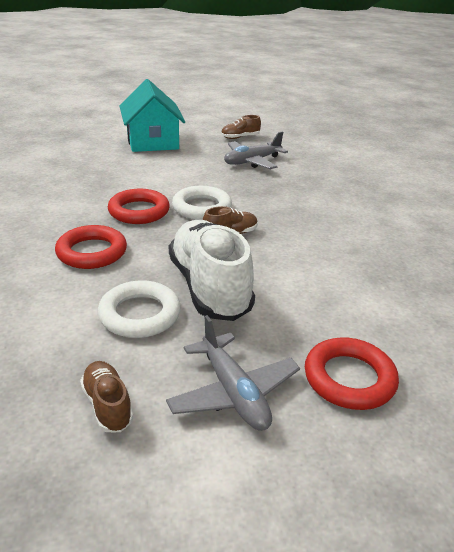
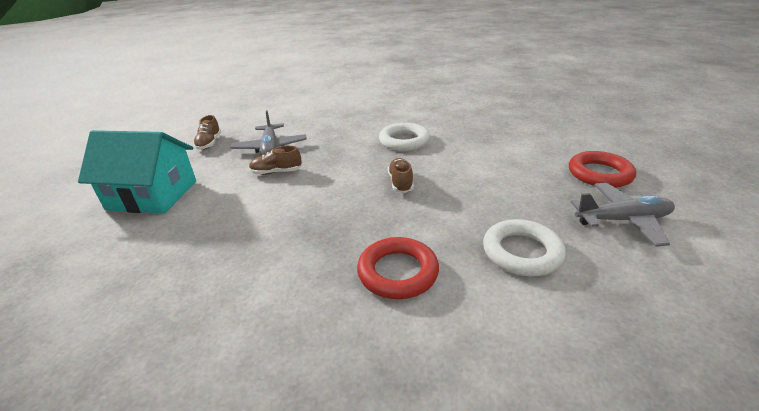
camera: 65 degrees left, 0 degrees up
brown shoe [80,361,134,432] -> brown shoe moved to [249,146,302,175]
red ring [108,189,170,224] -> none
white shoe [169,220,255,321] -> none
white ring [172,186,232,220] -> white ring moved to [379,123,430,151]

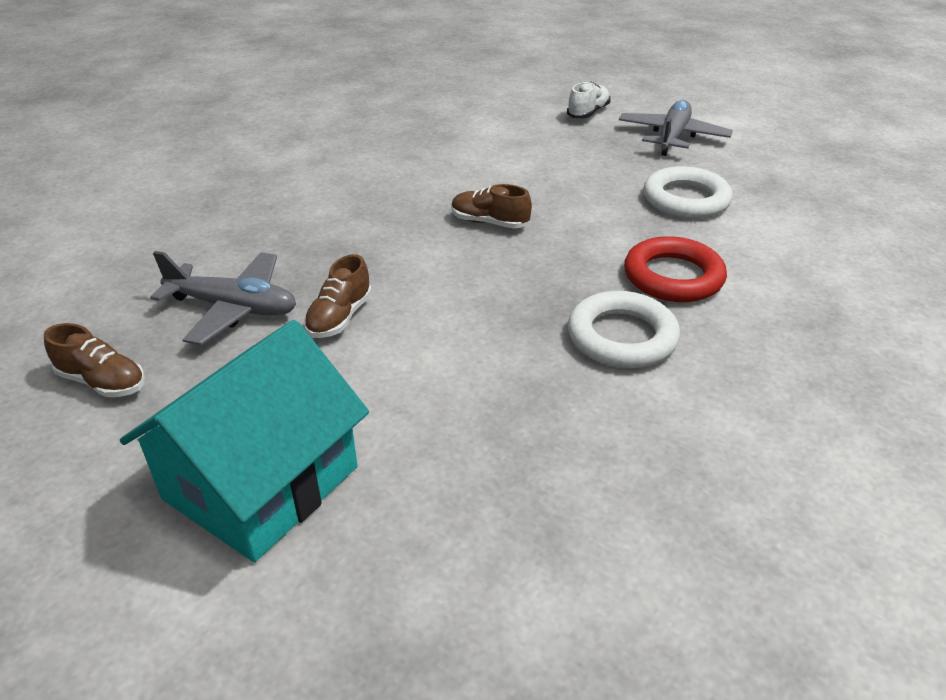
camera: 65 degrees left, 5 degrees up
white ring [379,123,430,151] -> white ring moved to [568,291,680,368]
red ring [569,151,636,188] -> white shoe [567,82,611,118]

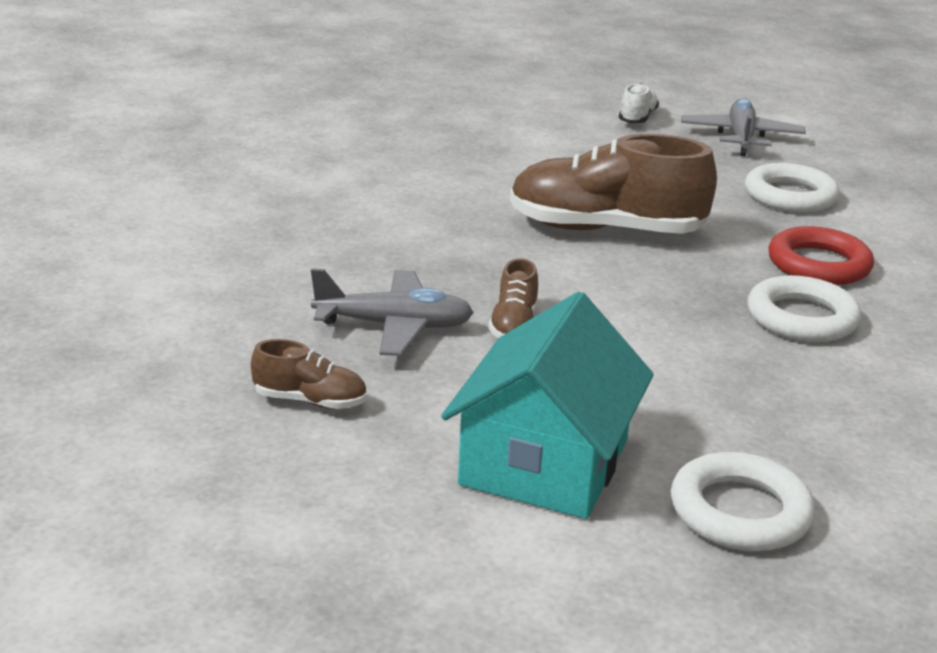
camera: 15 degrees left, 10 degrees down
brown shoe [451,184,532,229] -> brown shoe [510,134,717,234], size x2.17
none -> white ring [671,452,815,551]

